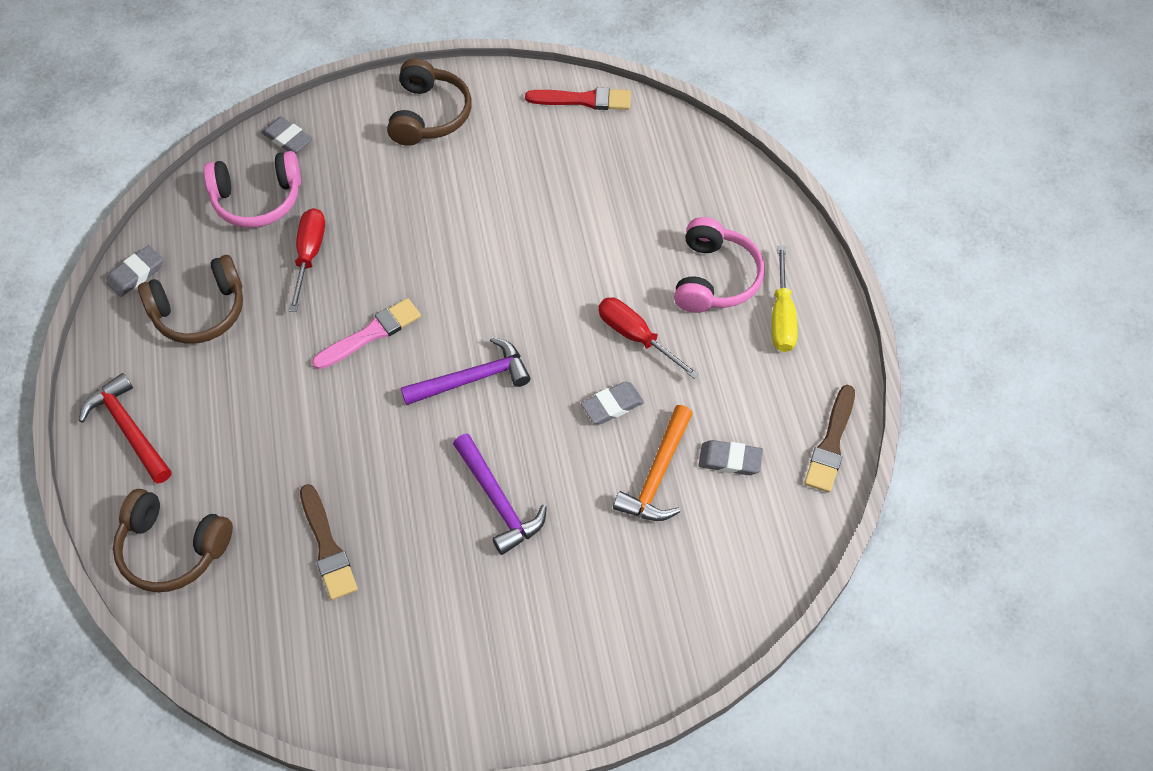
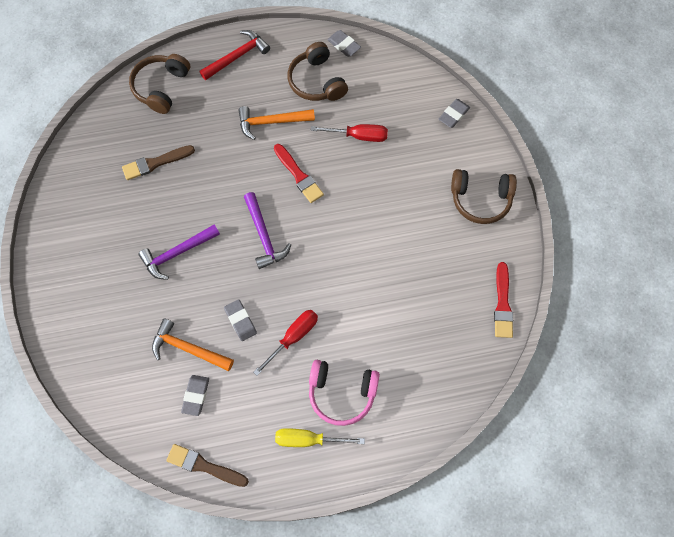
camera: 90 degrees right, 10 degrees up
pink headphones [204,151,301,228] -> none
pink brush [312,298,421,370] -> red brush [274,144,324,203]
none -> orange hammer [238,106,315,140]

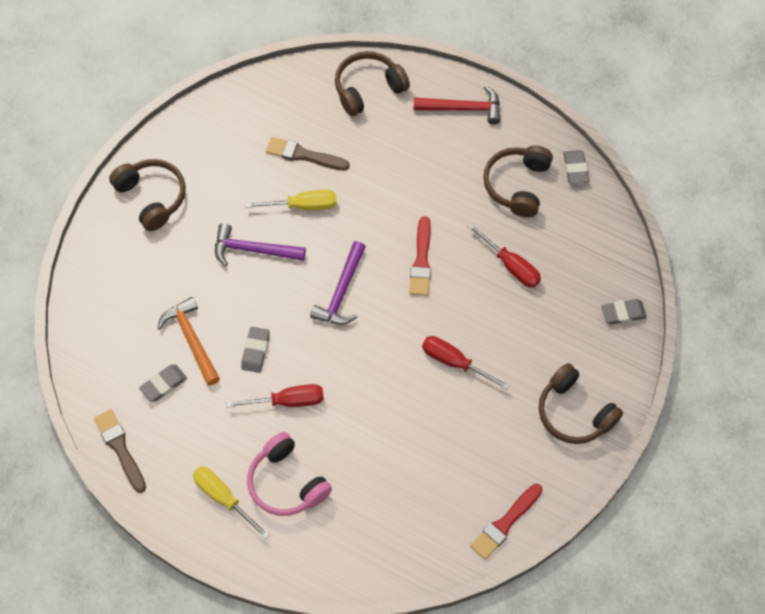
camera: 40 degrees right, 5 degrees down
orange hammer [238,106,315,140] -> none
none -> brown headphones [109,159,186,231]
none -> yellow screwdriver [245,190,337,210]
none -> red screwdriver [422,336,510,390]

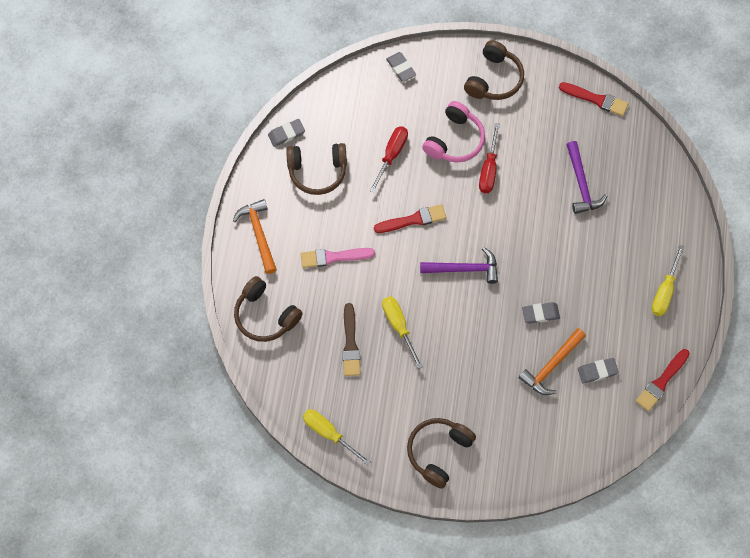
camera: 110 degrees left, 5 degrees up
brown brush [94,409,146,493] -> red brush [636,349,690,411]
grey eraser [139,365,187,402] -> grey eraser turned 45 degrees counterclockwise [578,358,619,384]
purple hammer [215,223,306,266] -> purple hammer moved to [566,141,607,214]
red screwdriver [226,384,324,408] -> none
pink headphones [247,432,332,516] -> pink headphones moved to [422,101,485,162]
red hammer [413,85,500,125] -> orange hammer [233,199,277,274]
none -> pink brush [301,248,375,268]
none -> yellow screwdriver [303,409,371,466]

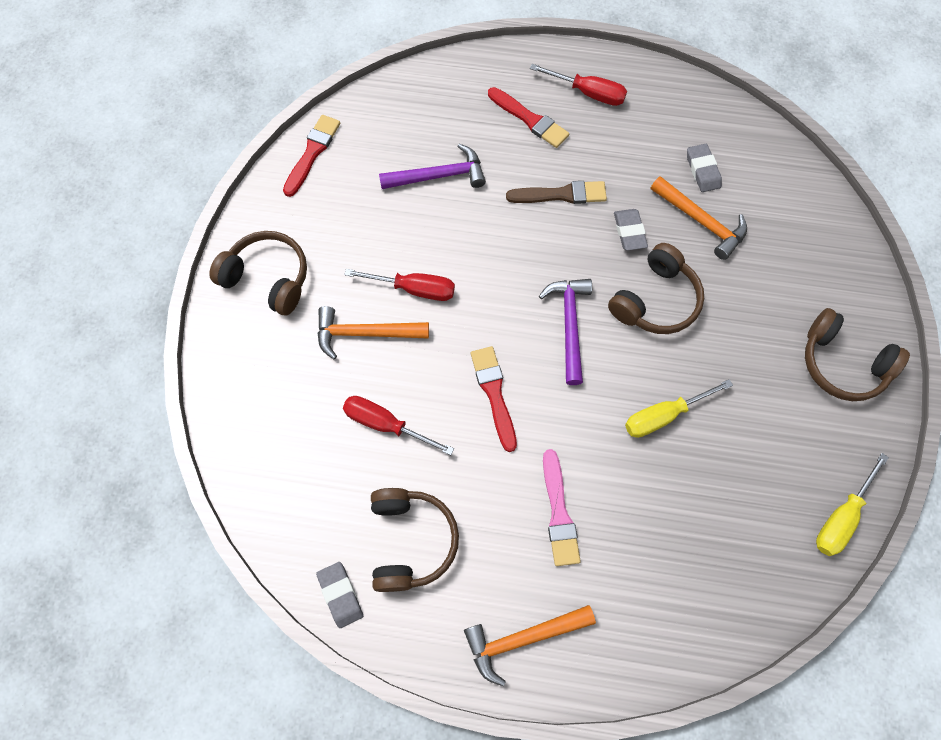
camera: 90 degrees left, 0 degrees up
brown headphones [234,276,303,342] -> brown headphones moved to [608,243,704,334]
brown brush [342,303,361,376] -> brown brush moved to [506,181,607,204]
grey eraser [386,52,416,82] -> none
pink headphones [422,101,485,162] -> orange hammer [318,306,429,359]
red brush [636,349,690,411] -> red brush moved to [488,87,569,148]
yellow screwdriver [652,245,684,316] -> red screwdriver [530,64,627,106]

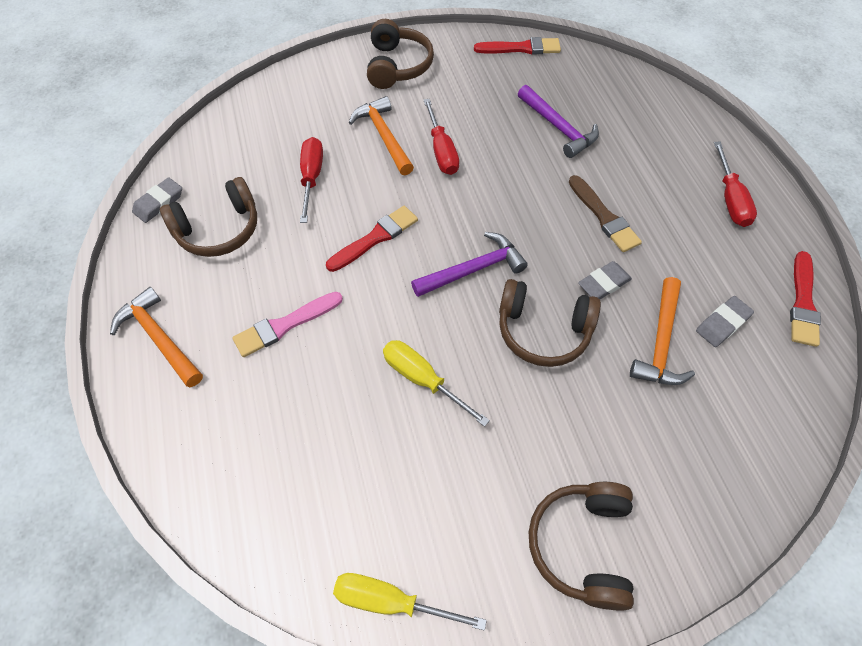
camera: 65 degrees right, 10 degrees down
red brush [488,87,569,148] -> red brush moved to [790,251,821,347]

